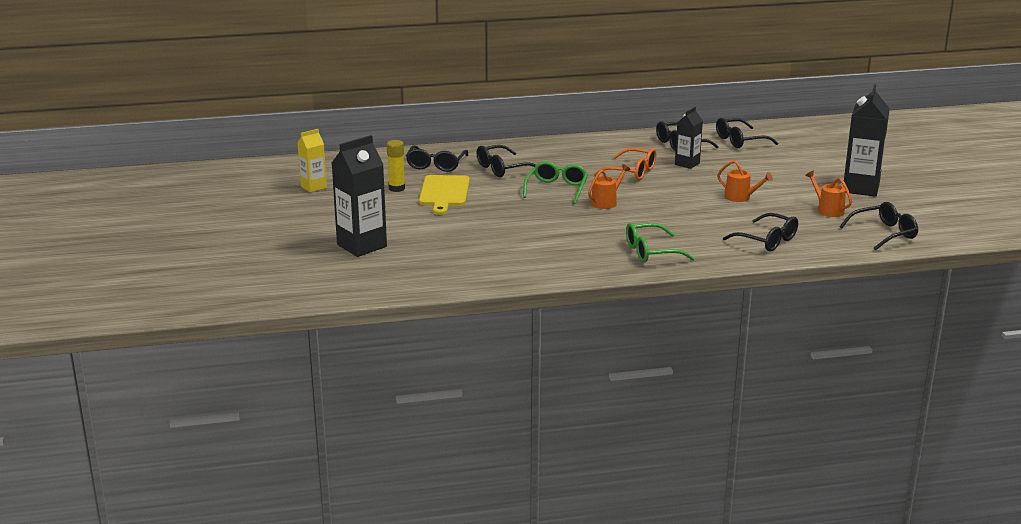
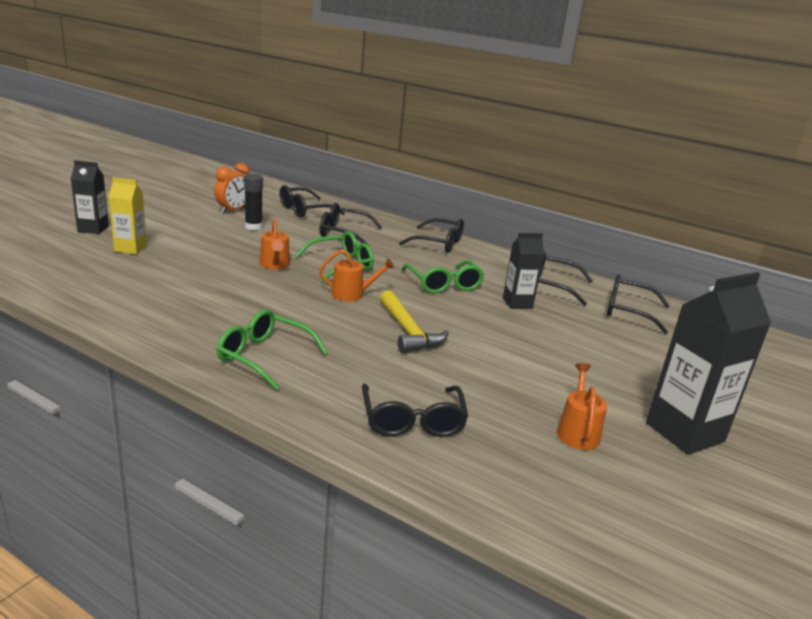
camera: 40 degrees right, 0 degrees up
yellow carton [297,129,327,193] -> yellow carton moved to [108,177,147,255]
black carton [332,135,387,257] -> black carton [71,160,109,234], size x0.58
yellow glue stick [387,140,405,192] -> orange clock [214,163,250,214]
yellow cutting board [419,175,470,215] -> black glue stick [244,174,263,231]
orange glasses [594,148,657,181] -> green glasses [402,260,484,293]
orange watering can [717,160,773,202] -> orange watering can moved to [260,219,290,270]
black glasses [840,202,918,251] -> black glasses moved to [399,218,464,253]
none -> yellow hammer [380,290,449,353]

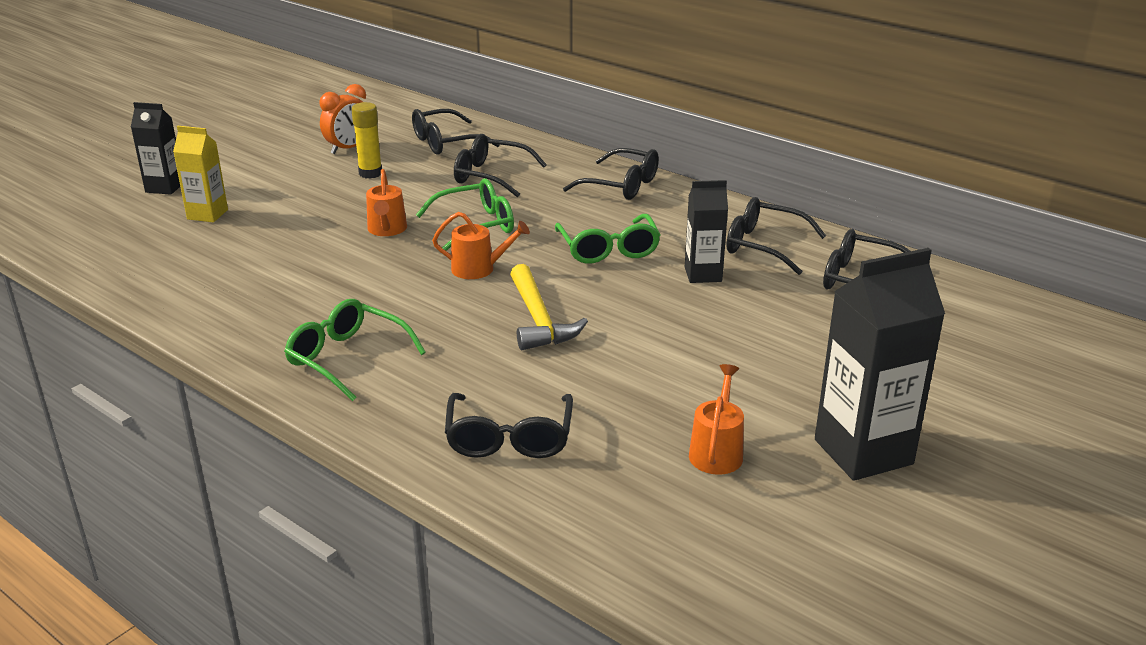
camera: 10 degrees right, 5 degrees up
black glue stick [244,174,263,231] -> yellow glue stick [351,102,382,179]

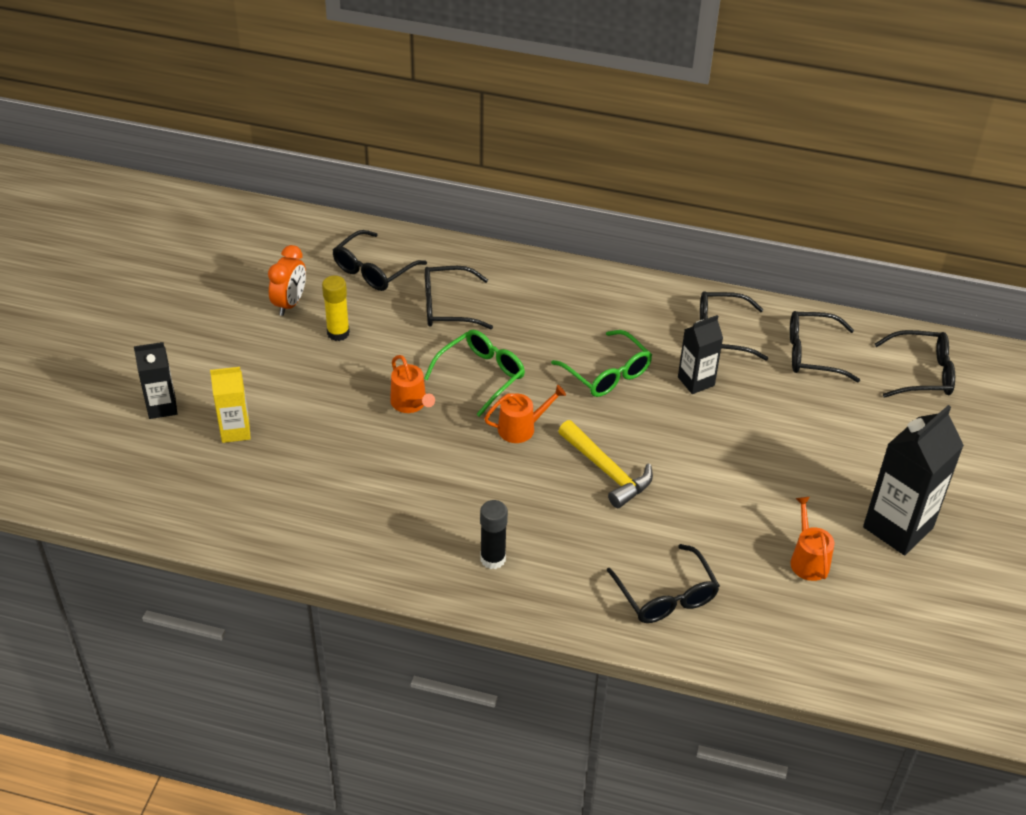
camera: 25 degrees left, 15 degrees up
green glasses [284,299,426,401] -> black glue stick [480,500,508,569]
black glasses [563,148,659,200] -> black glasses moved to [875,330,955,398]

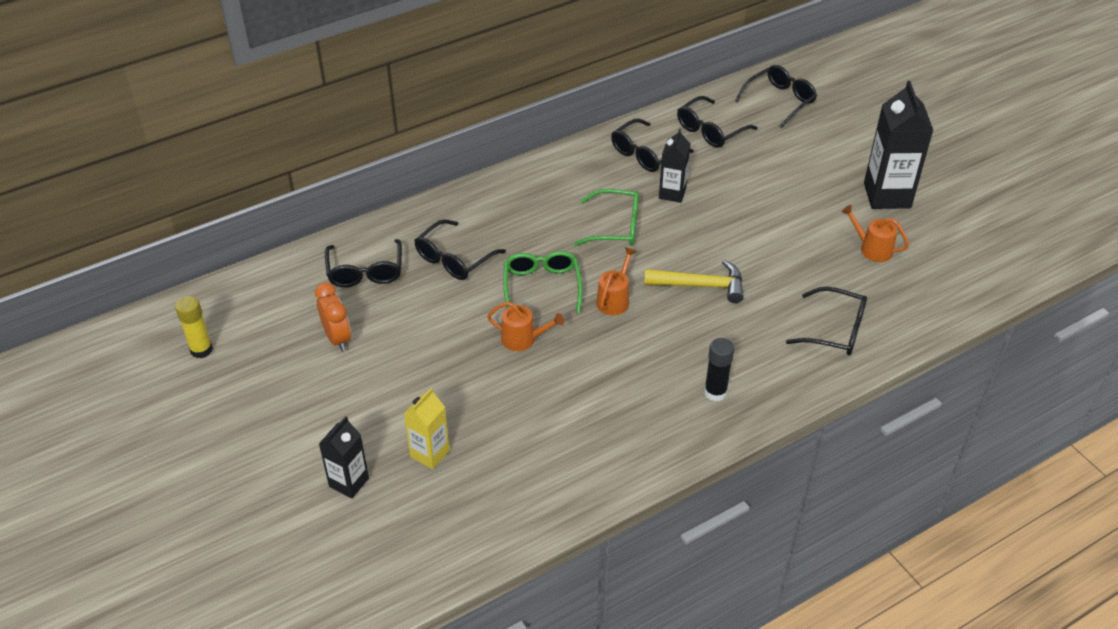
camera: 45 degrees left, 0 degrees up
yellow glue stick [322,275,350,341] -> yellow glue stick moved to [175,296,213,358]

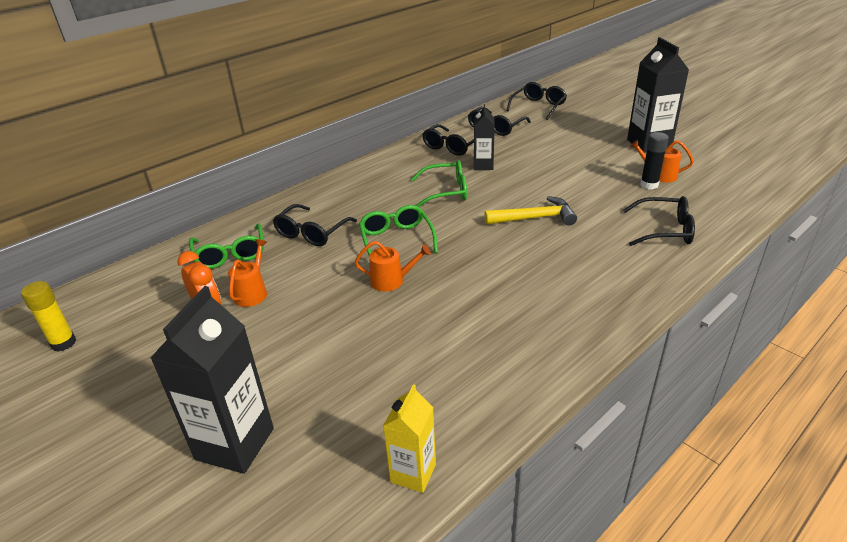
camera: 10 degrees left, 10 degrees down
black carton [319,416,369,498] -> black carton [151,286,274,474], size x1.72
black glasses [325,239,402,287] -> green glasses [189,223,264,269]
yellow carton [404,388,450,469] -> yellow carton moved to [383,384,436,493]
orange watering can [596,247,636,315] -> orange watering can moved to [228,239,267,307]
black glue stick [704,338,734,401] -> black glue stick moved to [640,132,669,189]

